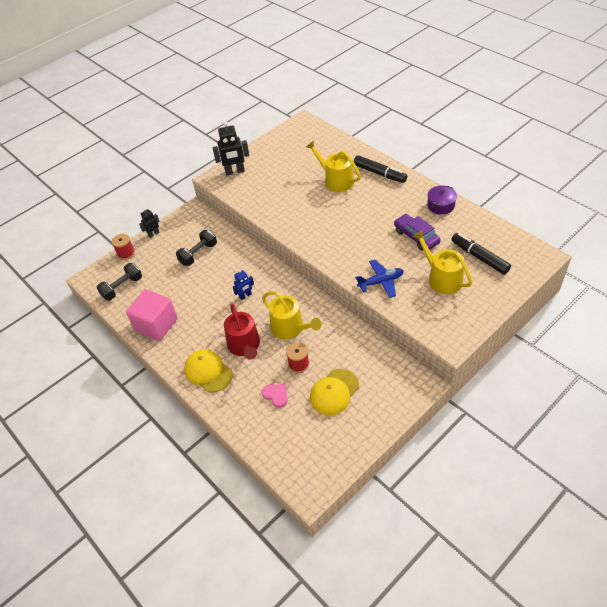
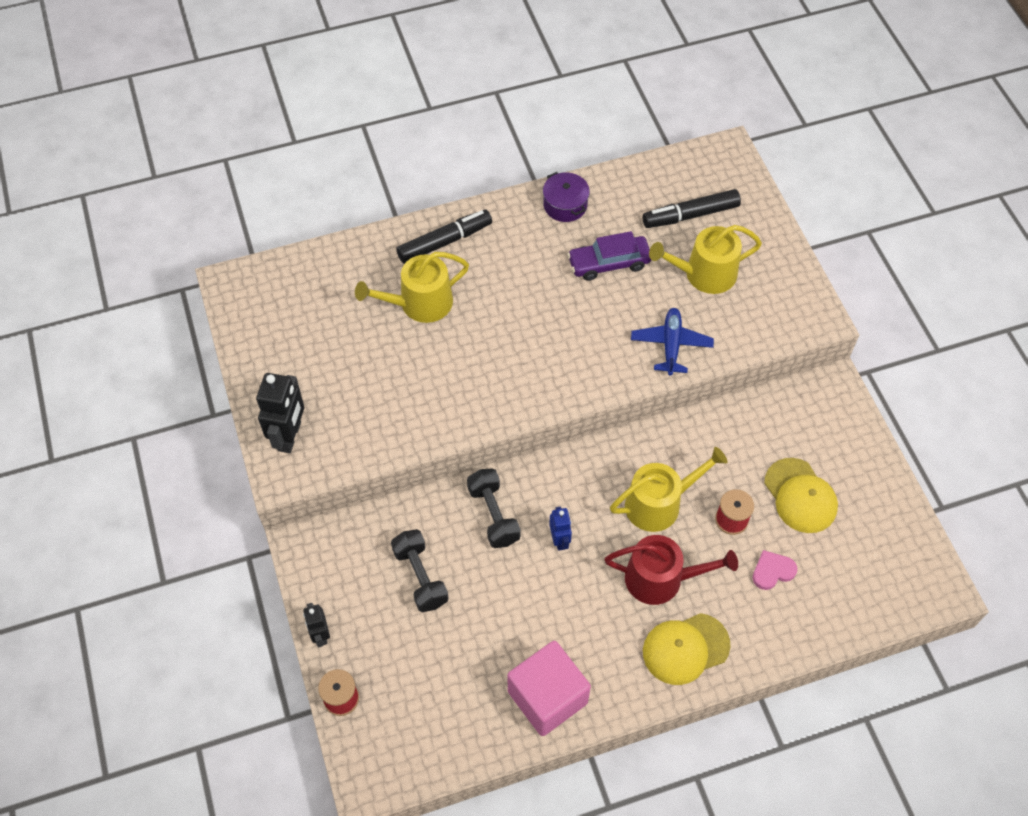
camera: 70 degrees left, 10 degrees up
black dumbbell [97,263,142,301] -> black dumbbell moved to [467,468,521,548]

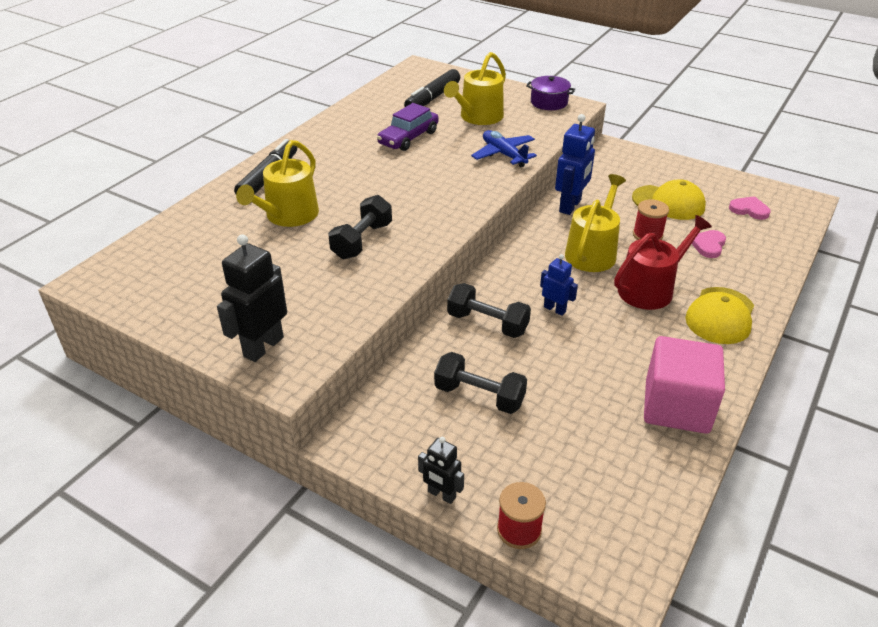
camera: 40 degrees left, 20 degrees down
black robot [256,373,304,453] -> black robot turned 120 degrees counterclockwise [217,234,287,362]
purple pot [543,172,590,222] -> purple pot moved to [526,76,575,110]
none -> black dumbbell [328,195,392,259]
none -> blue robot [555,114,595,215]
none -> pink heart [729,196,771,220]

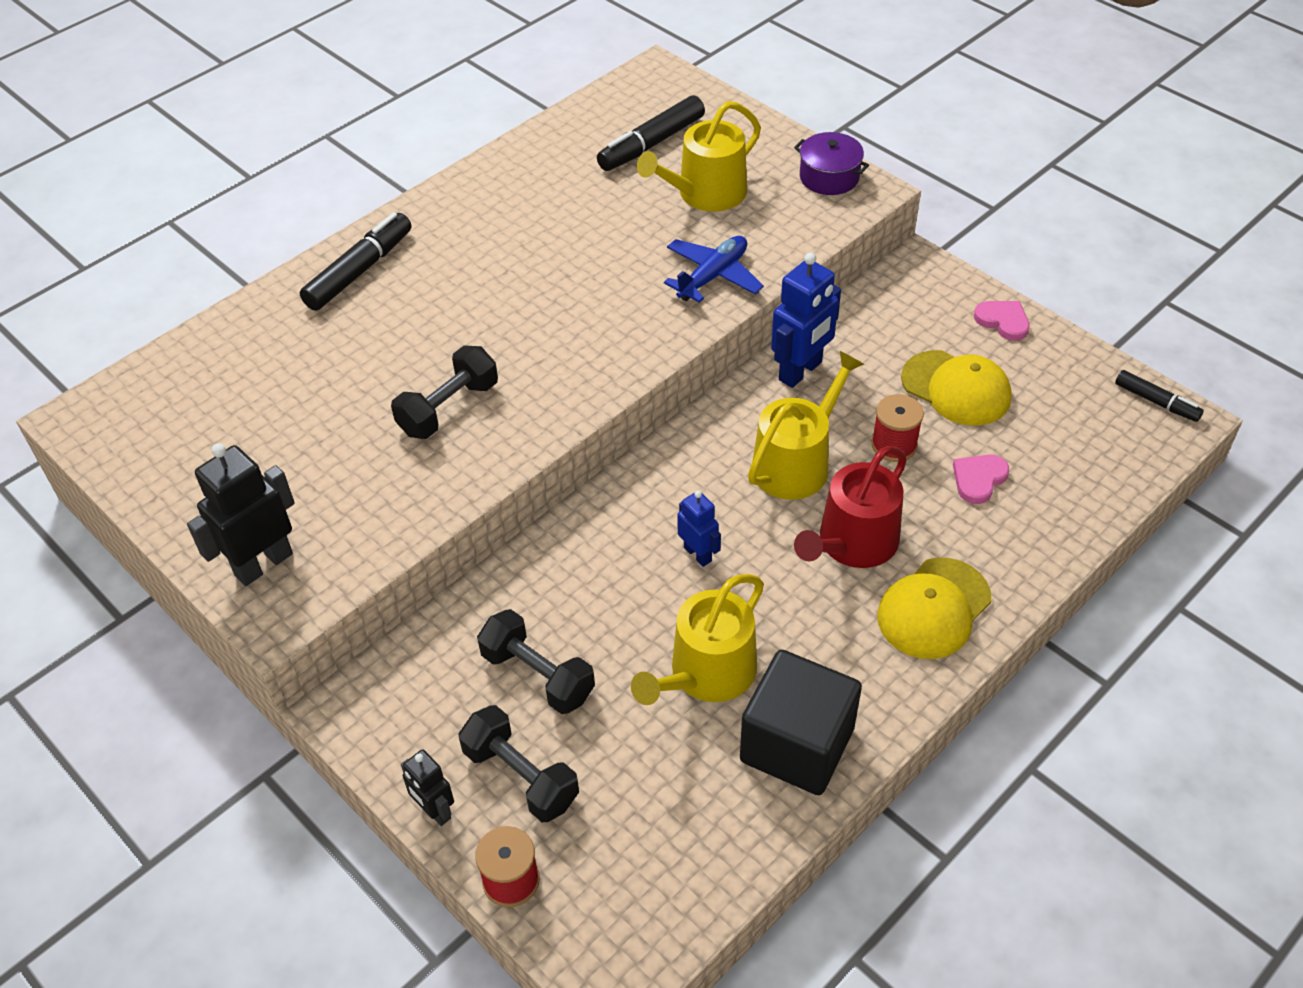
camera: 15 degrees right, 10 degrees up
yellow watering can [236,140,319,227] -> yellow watering can moved to [631,574,764,705]
purple car [377,103,439,151] -> none
black dumbbell [447,283,531,338] -> black dumbbell moved to [458,705,579,822]
blue plane [471,130,537,167] -> blue plane turned 60 degrees clockwise [664,236,764,303]
red watering can [614,215,712,310] -> red watering can turned 150 degrees clockwise [794,446,907,568]
pink cube [644,336,725,434] -> black cube [740,650,862,795]
pink heart [729,196,771,220] -> pink heart moved to [974,301,1030,341]
none -> black marker [1115,370,1204,422]

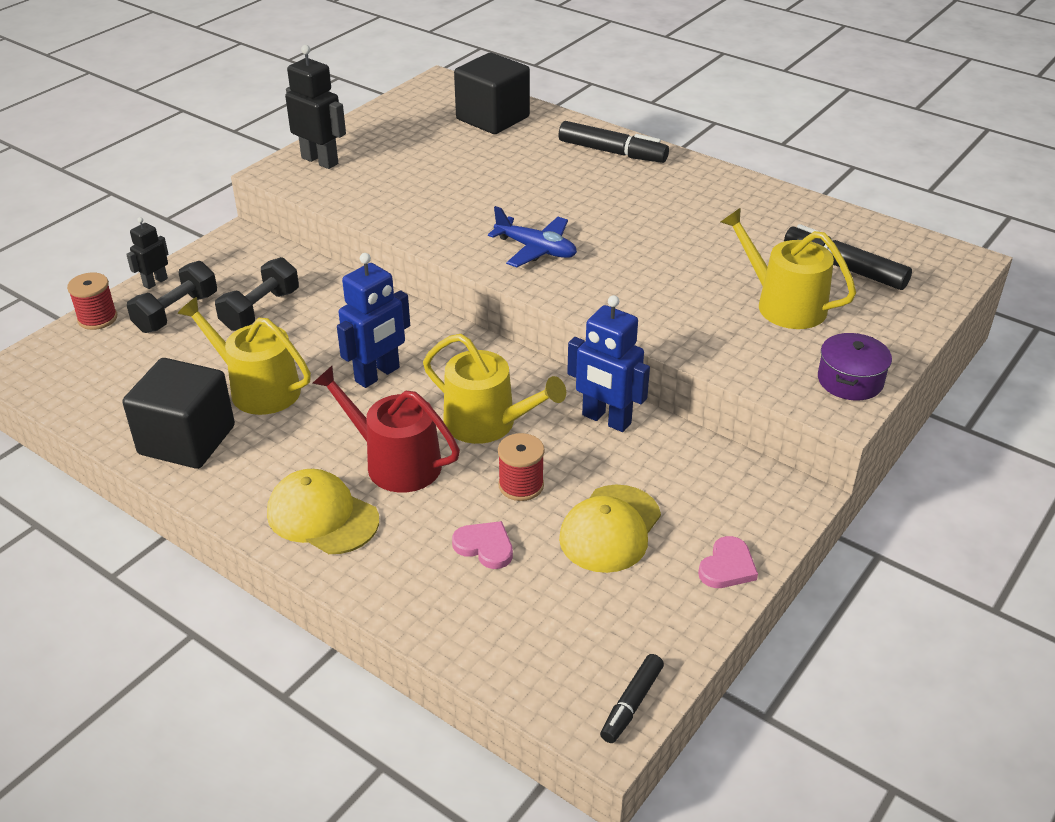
camera: 80 degrees right, 10 degrees down
black dumbbell [391,345,498,439] -> none
blue plane [664,236,764,303] -> blue plane moved to [488,206,577,267]
blue robot [677,491,721,567] -> blue robot [337,253,410,388], size x1.72
none -> black cube [454,53,530,134]

